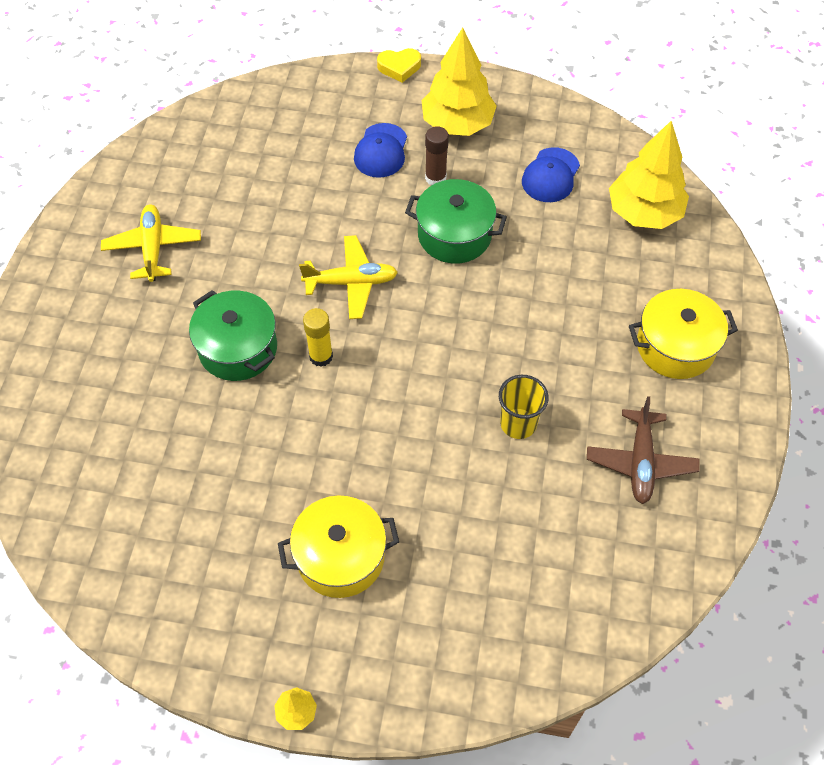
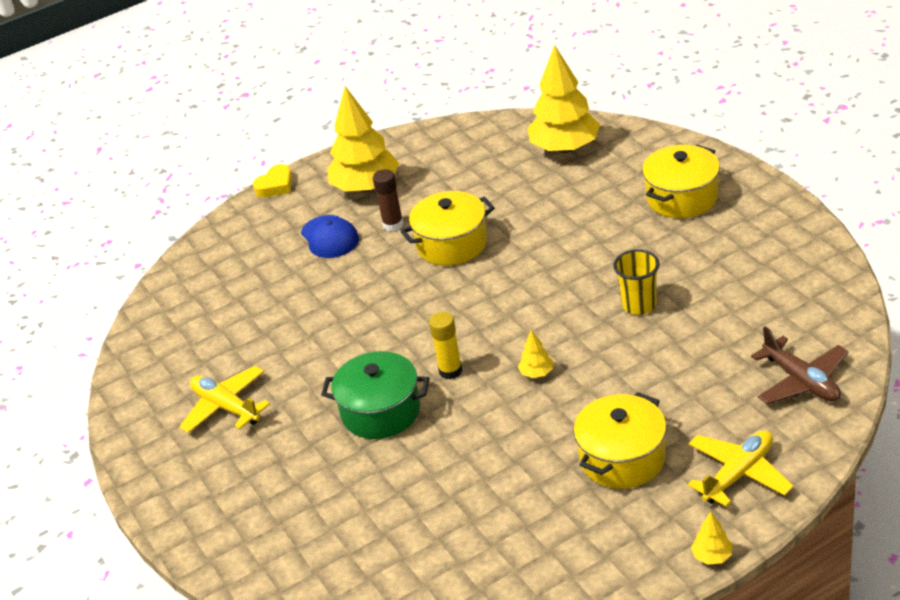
camera: 35 degrees left, 20 degrees down
yellow plane [299,235,398,319] -> yellow plane moved to [688,430,794,507]
green pot [405,179,507,264] -> yellow pot [401,191,495,266]
blue cap [522,147,580,202] -> none
brown plane [587,396,700,504] -> brown plane moved to [751,326,848,404]
none -> yellow tree [518,330,553,378]

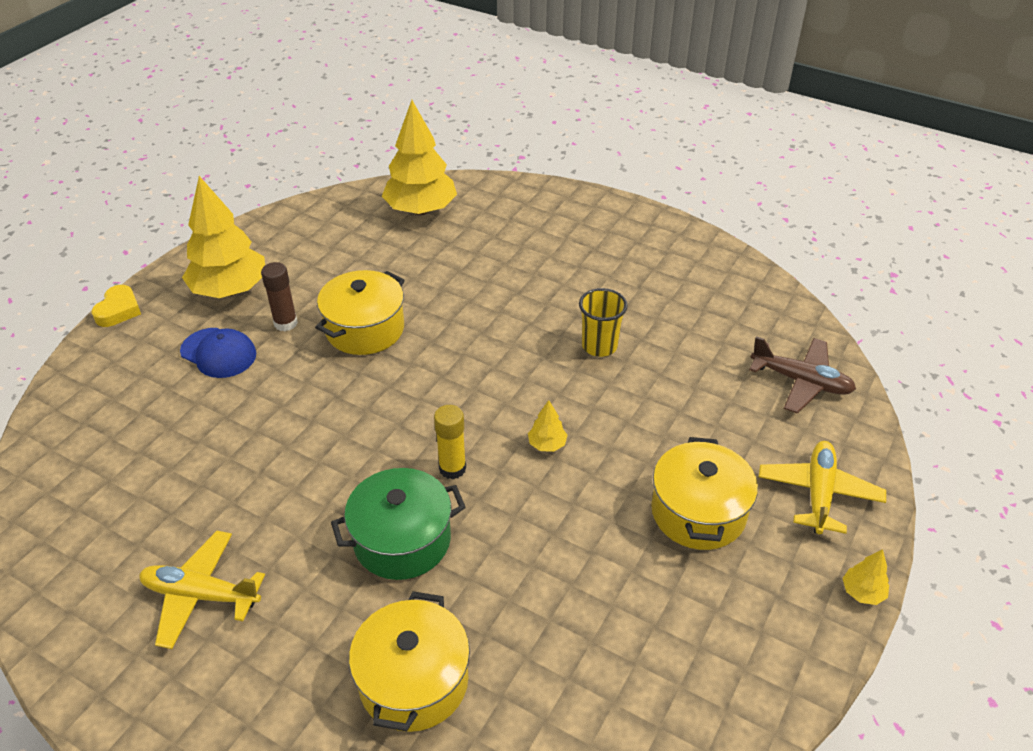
camera: 35 degrees left, 5 degrees up
yellow pot [642,145,720,218] -> yellow pot moved to [349,591,470,732]

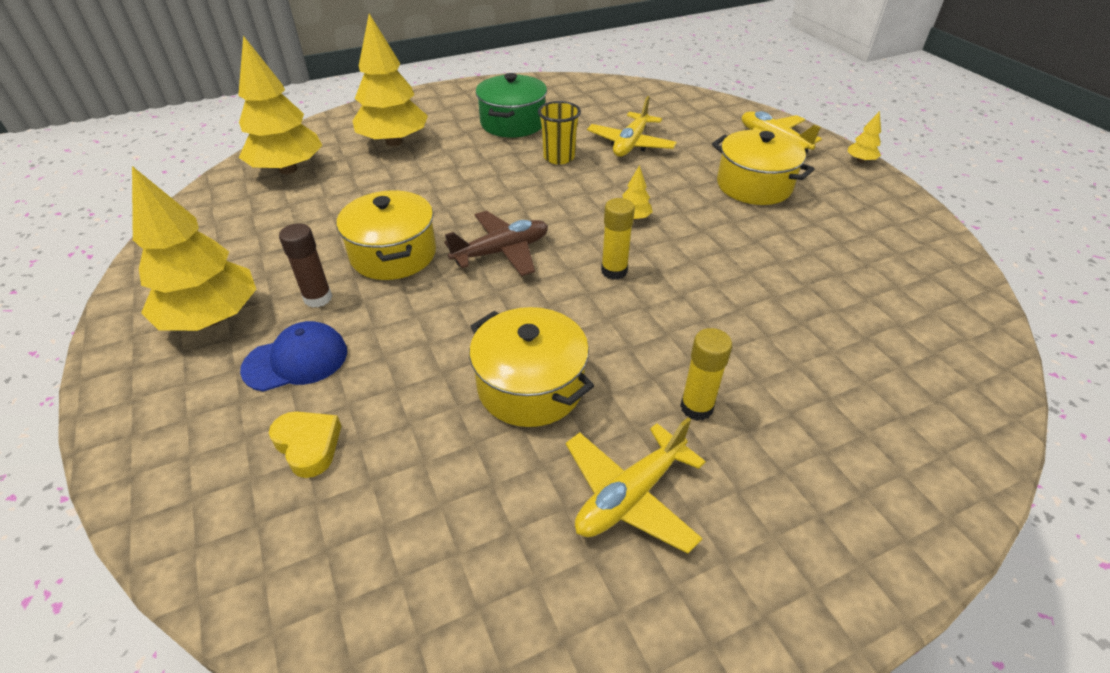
camera: 55 degrees left, 0 degrees up
yellow heart [91,285,141,327] -> yellow heart moved to [269,411,341,478]
green pot [331,468,466,580] -> green pot moved to [476,73,547,137]
yellow pot [349,591,470,732] -> yellow pot moved to [469,307,594,427]
brown plane [749,336,856,414] -> brown plane moved to [444,211,548,276]
none -> yellow tree [353,14,428,146]
none -> yellow plane [587,96,677,157]
none -> yellow glue stick [680,328,733,421]

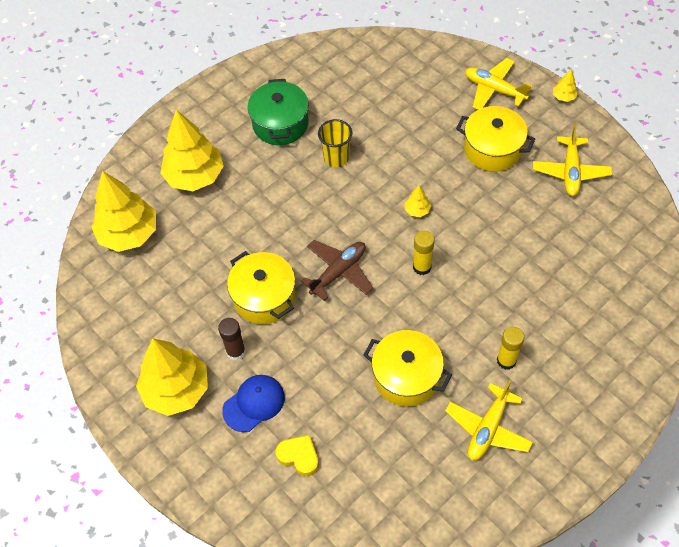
camera: 15 degrees left, 15 degrees up
yellow plane [587,96,677,157] -> yellow plane moved to [533,125,612,196]

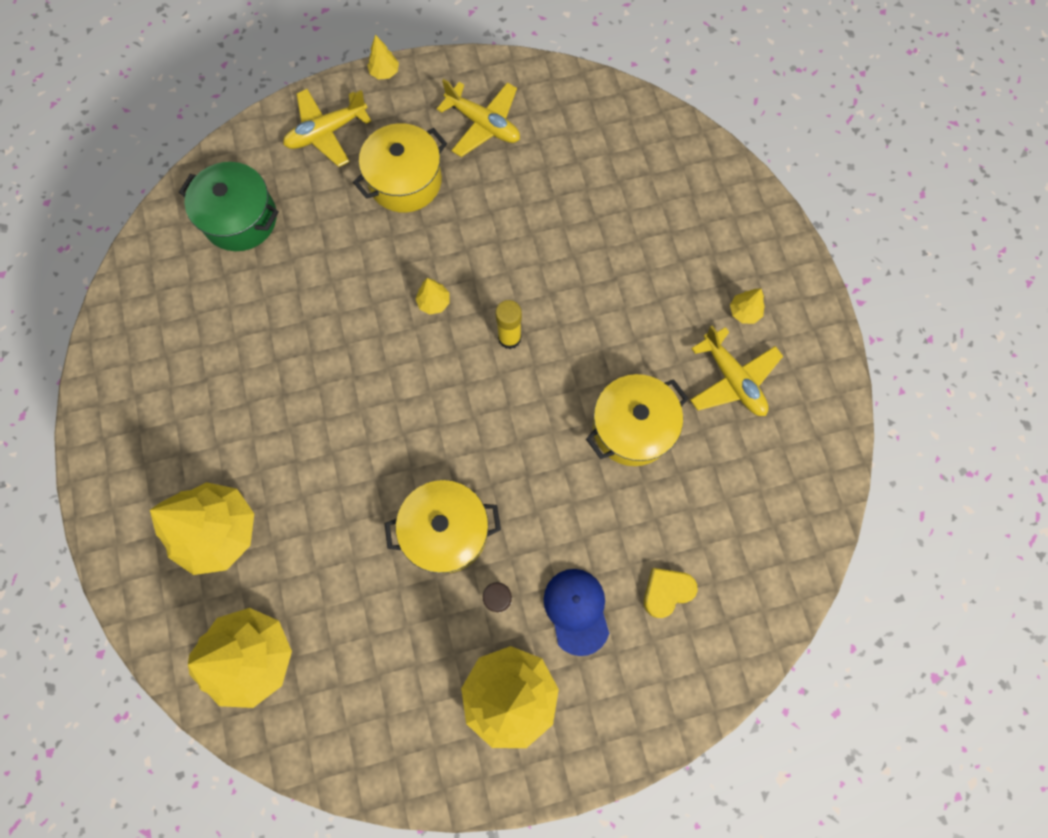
camera: 65 degrees left, 15 degrees up
green pot [248,79,309,145] -> green pot moved to [179,162,279,251]
brown plane [301,240,373,301] -> none
yellow cup [318,119,352,167] -> none
yellow glue stick [497,327,524,370] -> none
none -> yellow tree [730,288,765,324]

